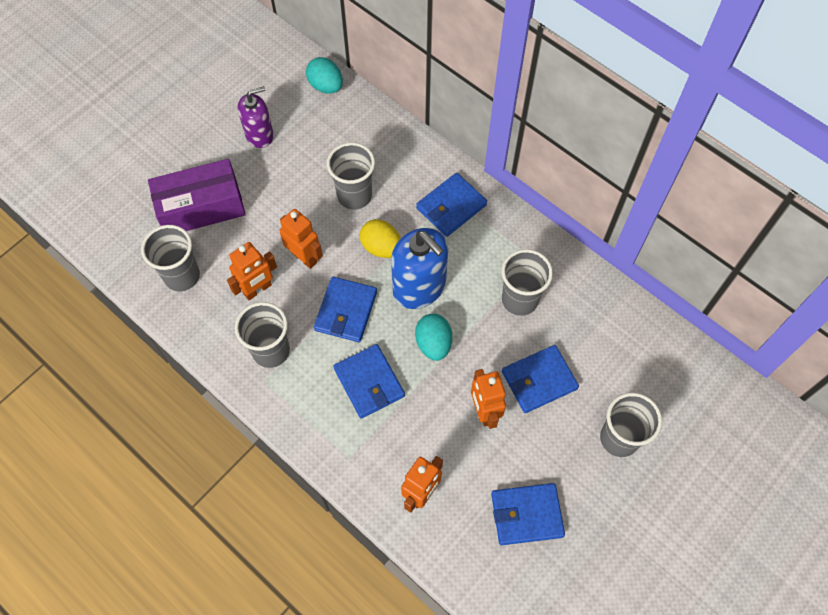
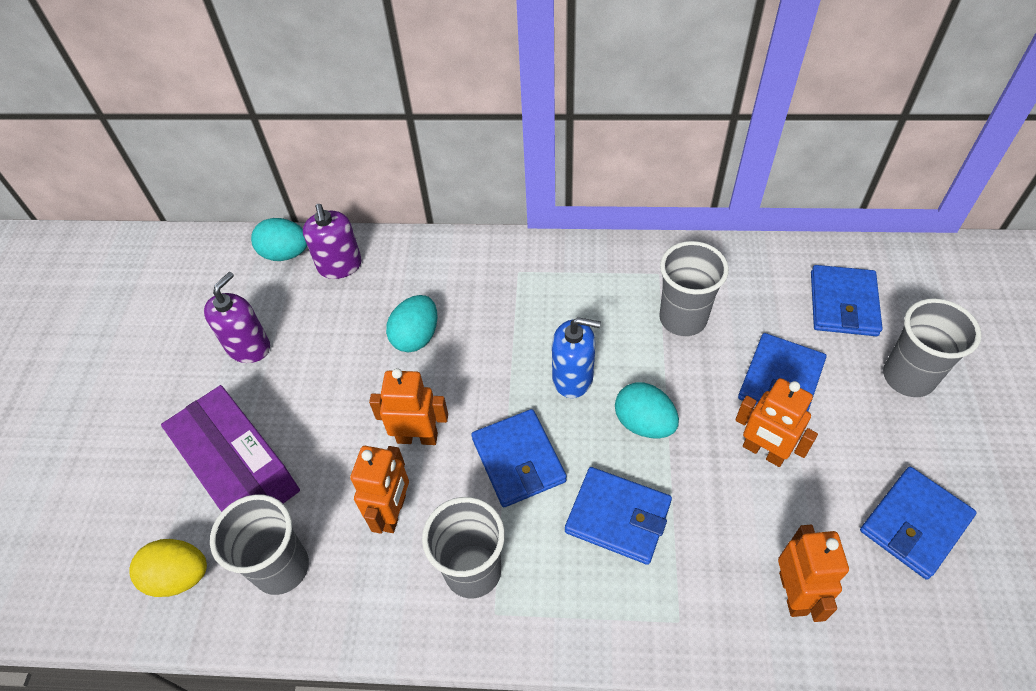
camera: 35 degrees left, 10 degrees down
purple box [148,159,246,231] -> purple box turned 75 degrees counterclockwise [161,385,300,512]
grey cup [327,142,375,210] -> turquoise egg [386,295,438,352]
yellow egg [360,219,401,258] -> yellow egg moved to [129,539,207,597]
blue soap dispenser [391,228,448,309] -> blue soap dispenser [552,317,601,398], size x0.64
blue wallet [416,173,487,237] -> blue wallet moved to [811,265,883,336]
none -> purple soap dispenser [303,204,362,279]

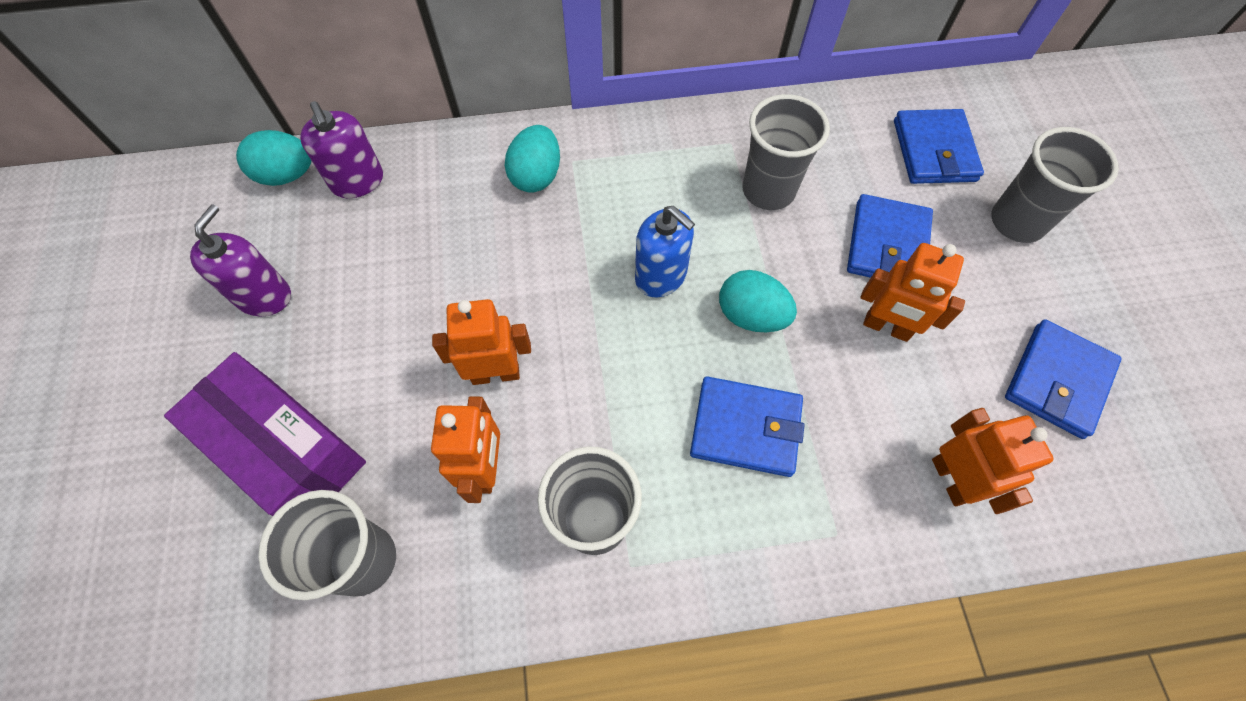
camera: 15 degrees left, 10 degrees up
yellow egg [129,539,207,597] -> none
turquoise egg [386,295,438,352] -> turquoise egg moved to [505,125,560,193]
blue wallet [471,409,567,507] -> none
blue soap dispenser [552,317,601,398] -> blue soap dispenser turned 45 degrees clockwise [635,206,695,298]

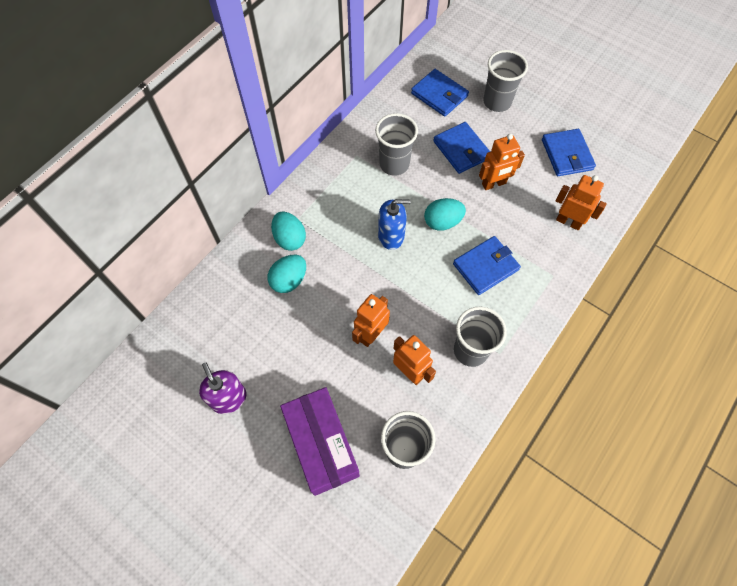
camera: 45 degrees left, 0 degrees up
purple box [164,352,366,516] -> purple box turned 75 degrees clockwise [280,387,360,496]
turquoise egg [236,130,311,186] -> turquoise egg moved to [268,255,306,293]
purple soap dispenser [300,101,383,198] -> none

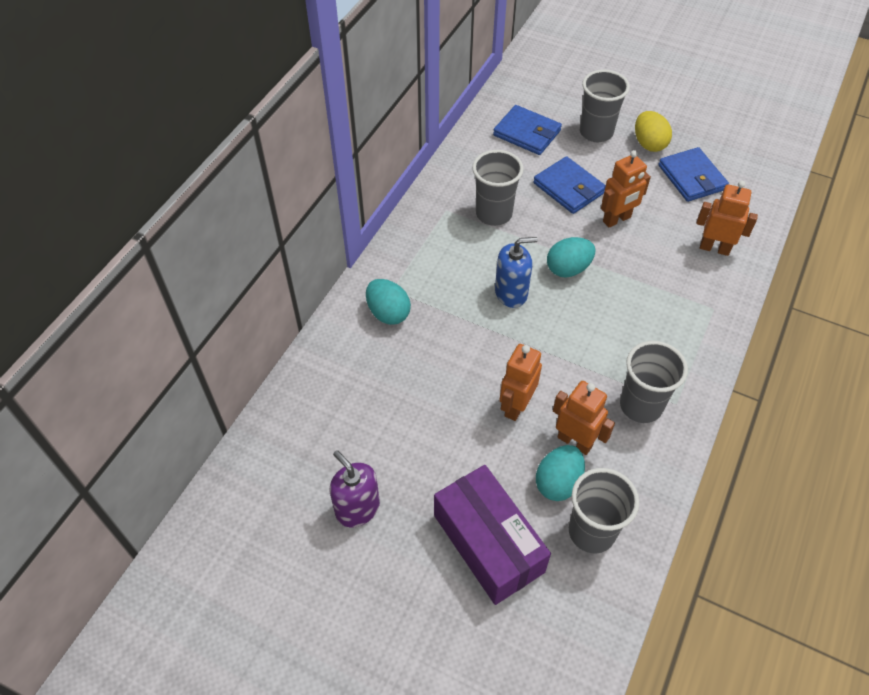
camera: 10 degrees left, 10 degrees down
turquoise egg [268,255,306,293] -> turquoise egg moved to [536,445,585,501]
blue wallet [453,236,521,295] -> none
none -> yellow egg [635,111,672,152]

